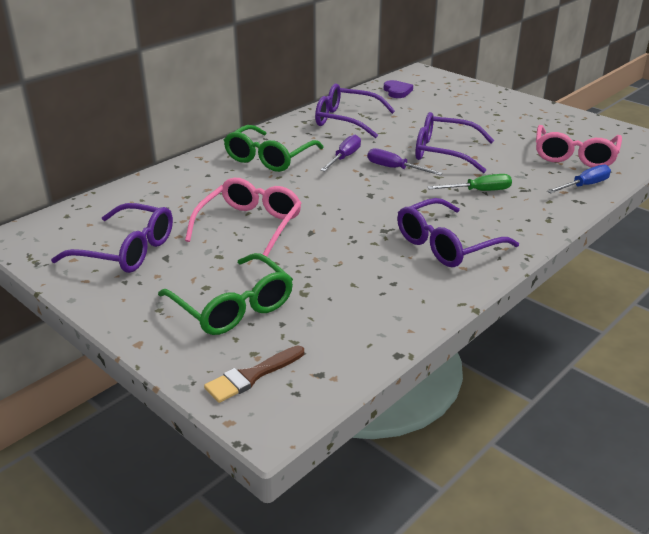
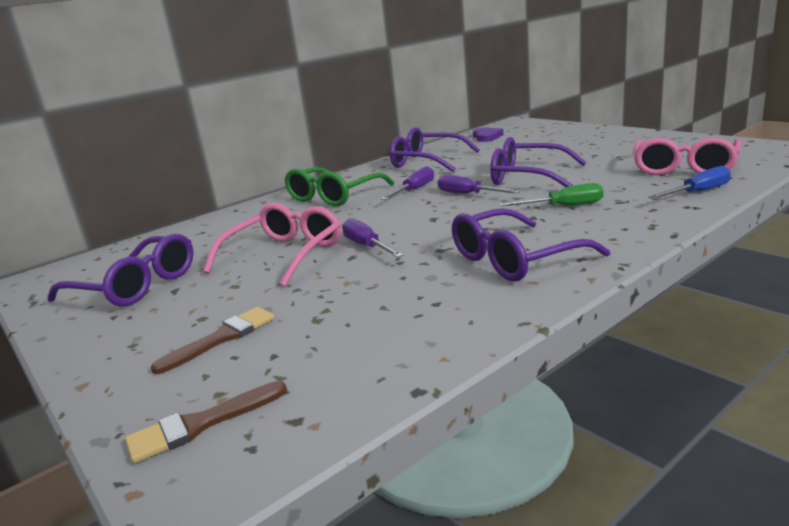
camera: 10 degrees right, 10 degrees down
green glasses [158,253,293,335] -> brown brush [150,307,274,374]
none -> purple screwdriver [342,218,403,258]

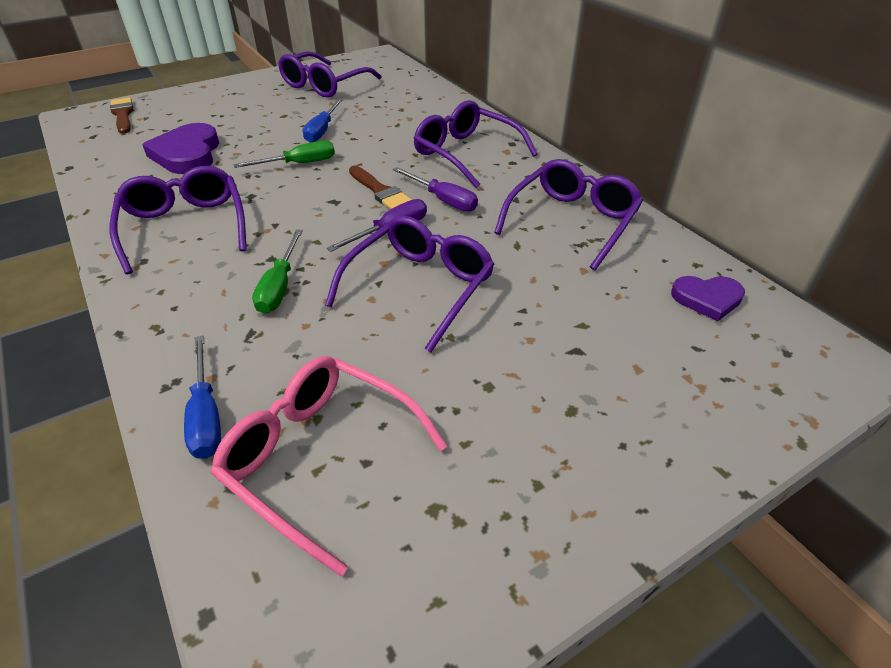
camera: 95 degrees right, 20 degrees up
brown brush [150,307,274,374] -> brown brush moved to [349,165,412,210]
pink glasses [203,203,341,287] -> blue screwdriver [303,99,342,143]
green glasses [284,167,395,206] -> purple glasses [413,100,538,188]
purple screwdriver [342,218,403,258] -> green screwdriver [233,140,335,168]
none -> purple heart [142,123,219,174]

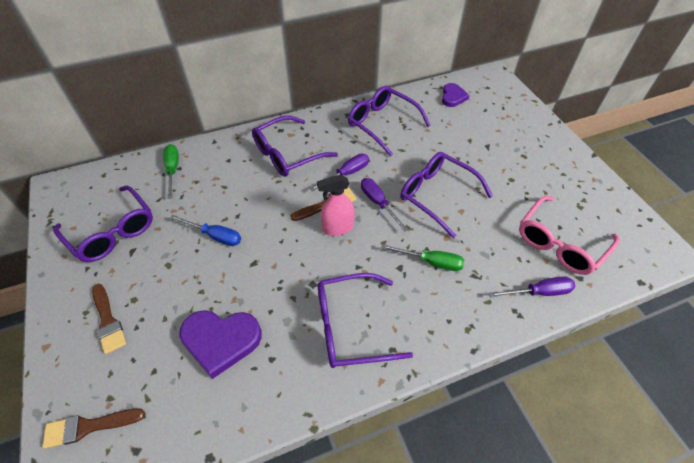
camera: 80 degrees left, 10 degrees up
blue screwdriver [184,335,221,459] -> purple screwdriver [489,276,575,298]
green screwdriver [233,140,335,168] -> green screwdriver moved to [163,144,178,199]
none -> brown brush [92,284,126,354]
none -> pink spray bottle [317,174,355,236]

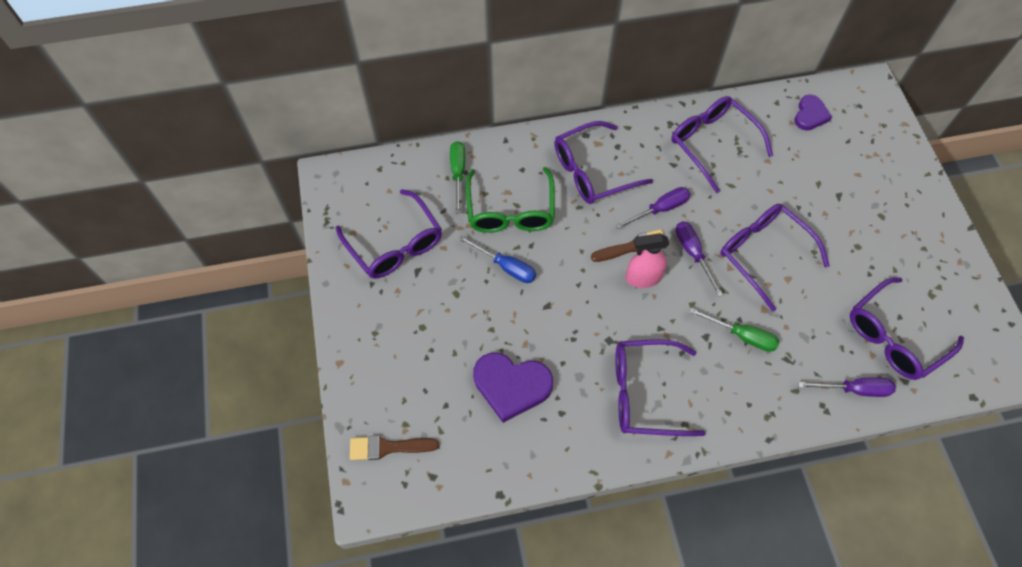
camera: 10 degrees right, 10 degrees up
brown brush [92,284,126,354] -> none
pink glasses [519,196,620,275] -> purple glasses [850,278,964,380]
none -> green glasses [466,167,555,233]

